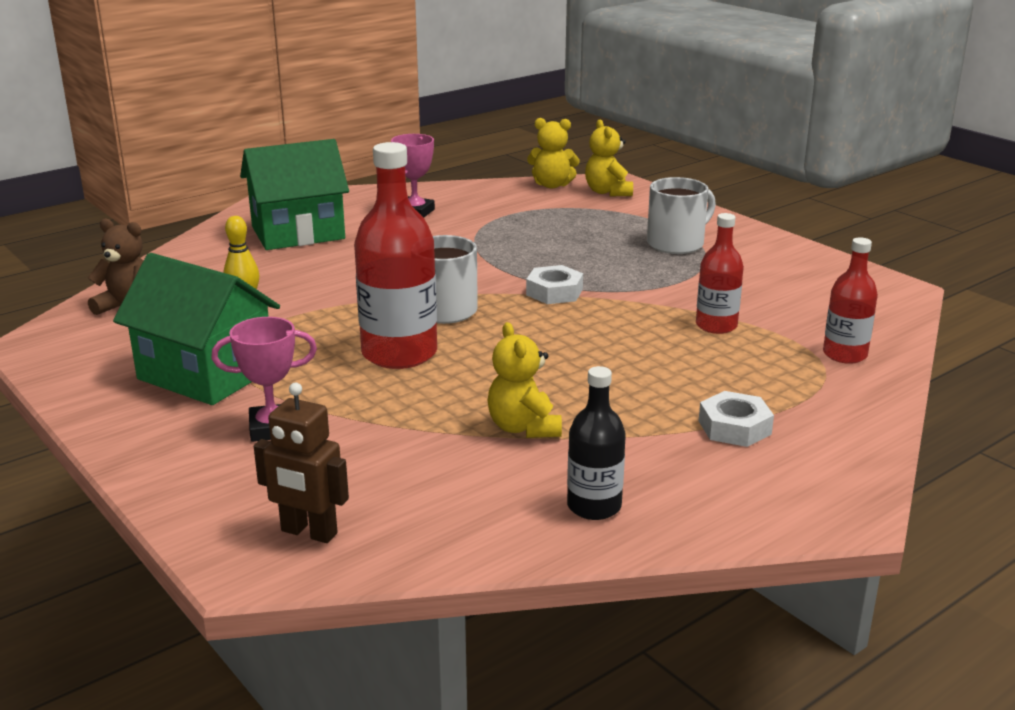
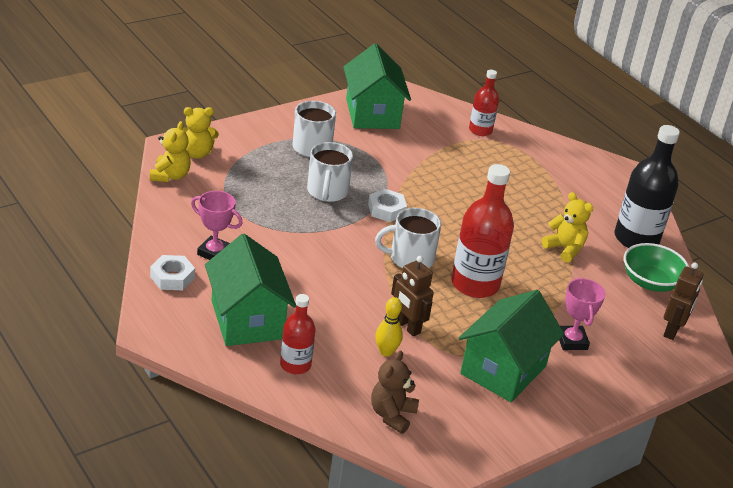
camera: 90 degrees left, 10 degrees up
yellow teddy bear [488,322,562,438] -> yellow teddy bear turned 120 degrees counterclockwise [542,192,593,262]
black bottle [567,366,626,520] -> black bottle [614,125,680,248], size x1.74
red bottle [696,213,744,334] -> red bottle moved to [280,294,316,374]
white nut [699,391,774,447] -> white nut moved to [150,255,195,290]
none -> white mug [307,142,353,202]
none -> green house [343,43,411,129]
none -> brown robot [391,256,434,336]
none -> green bowl [624,243,689,292]

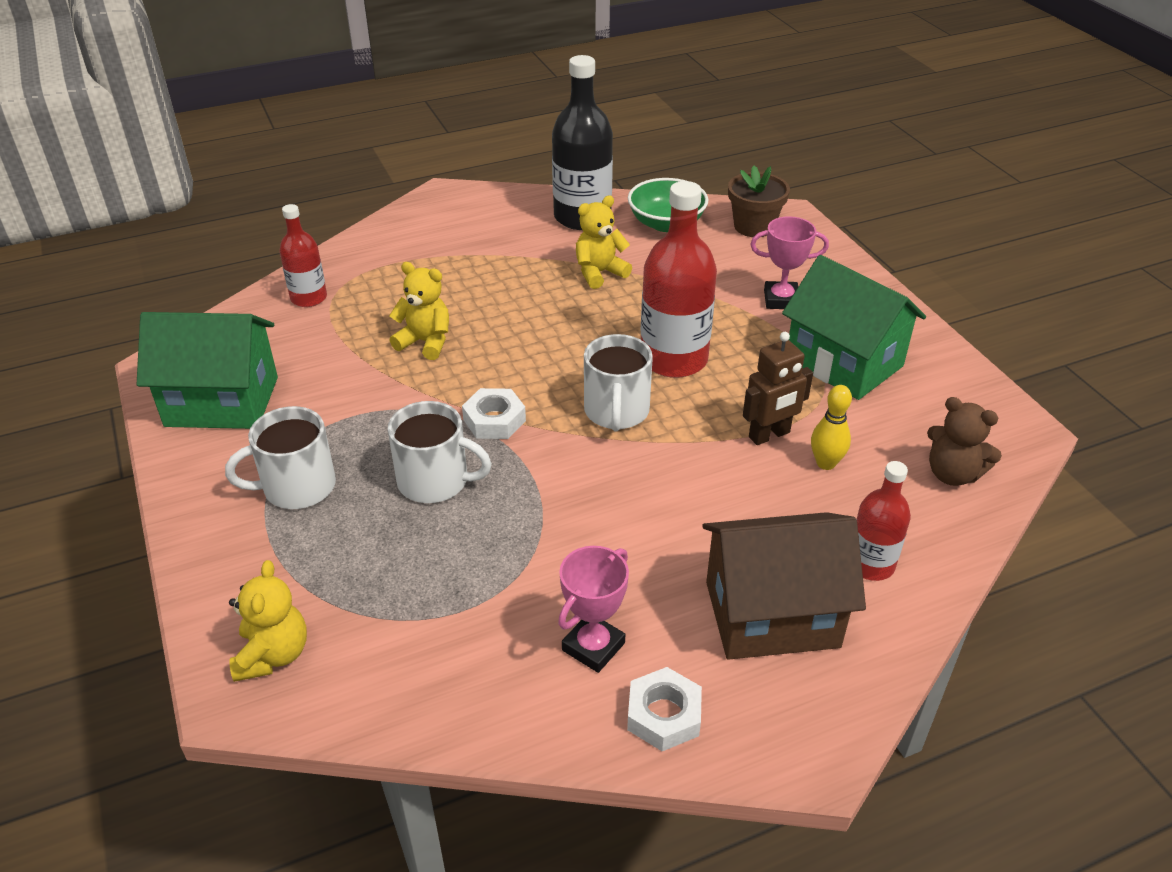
camera: 75 degrees left, 5 degrees up
yellow teddy bear [150,121,191,182] -> yellow teddy bear moved to [389,262,449,360]
green house [205,234,296,346] -> brown house [702,512,866,660]
brown robot [664,262,703,340] -> brown flower pot [728,166,790,237]

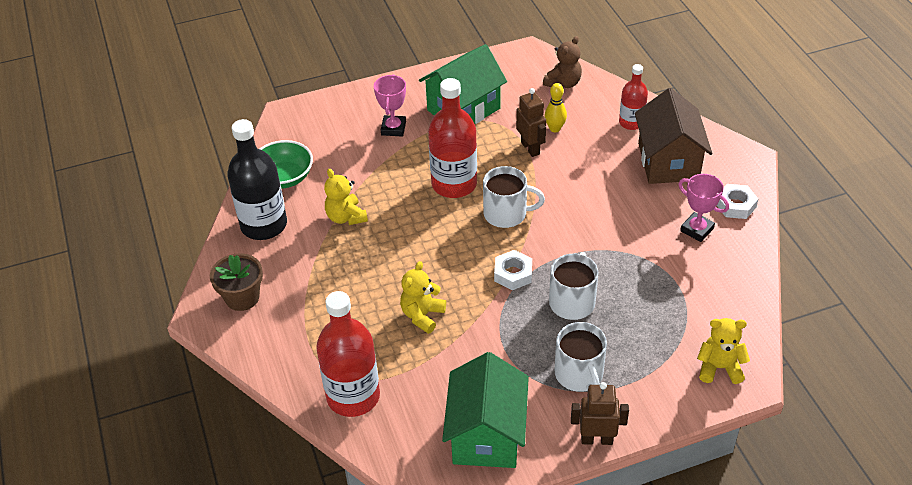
camera: 85 degrees left, 5 degrees up
red bottle [279,204,327,307] -> red bottle [316,291,380,417], size x1.74
brown flower pot [728,166,790,237] -> brown flower pot moved to [210,253,263,311]
none -> brown robot [571,382,629,445]

